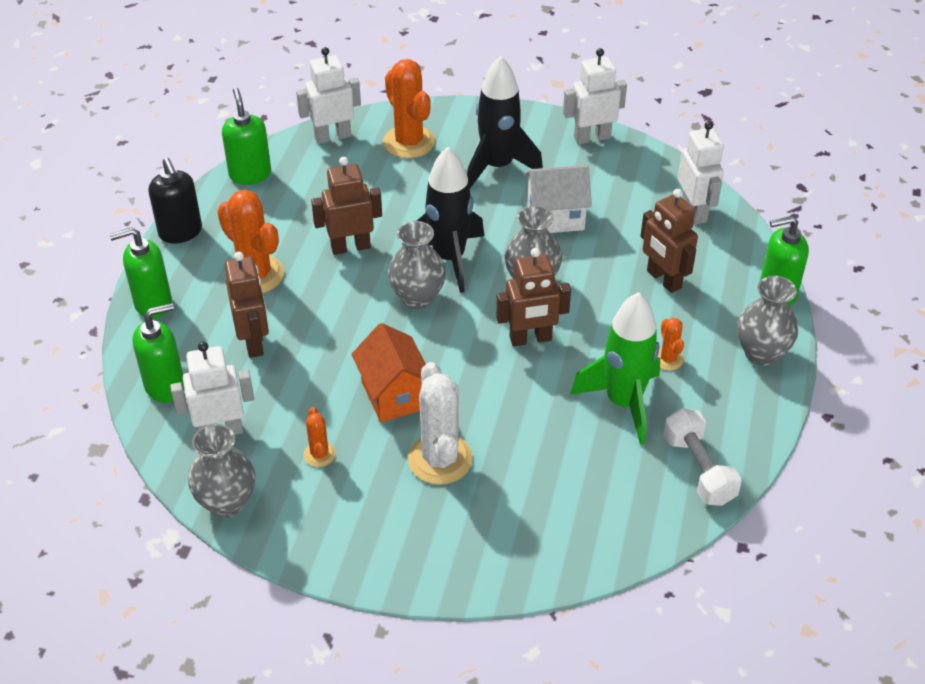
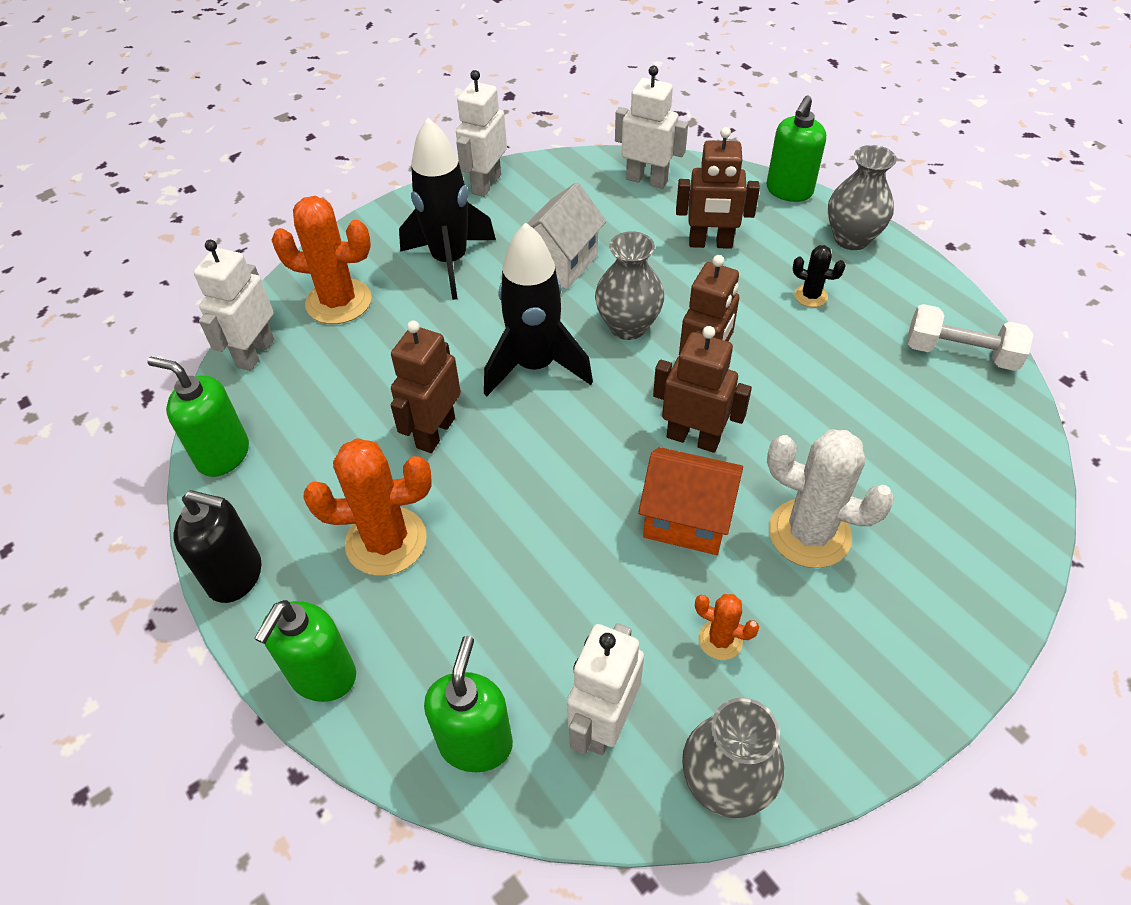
camera: 50 degrees left, 5 degrees up
brown robot [225,252,269,358] -> brown robot moved to [653,326,752,453]
grey vase [388,221,446,309] -> none
green rocket [570,292,660,445] -> none
orange cactus [658,318,684,371] -> black cactus [793,245,846,307]

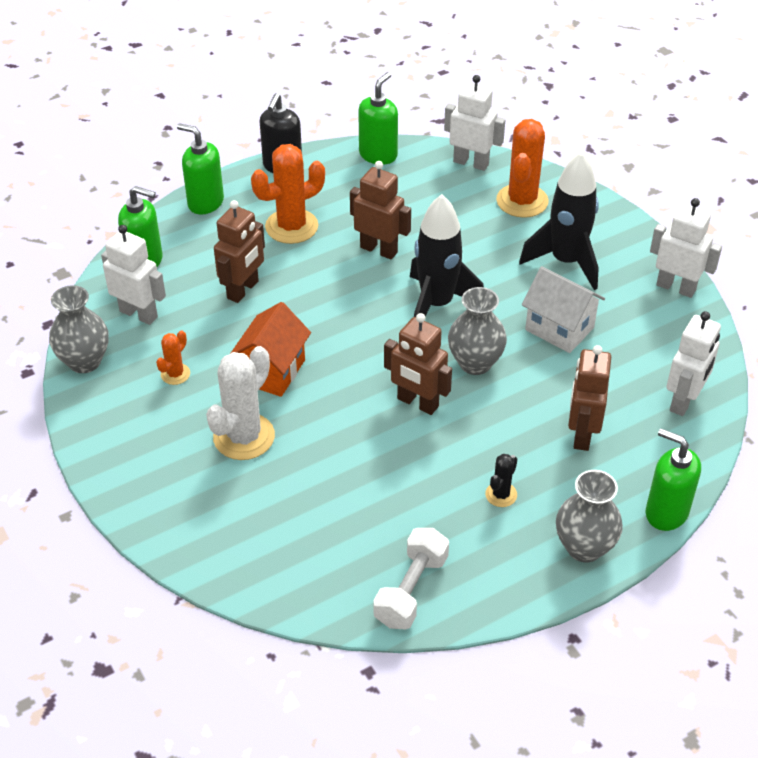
camera: 95 degrees right, 5 degrees down
orange cactus [303,438,432,576] -> orange cactus turned 60 degrees clockwise [251,144,325,244]
brown robot [653,326,752,453] -> brown robot moved to [214,200,265,303]

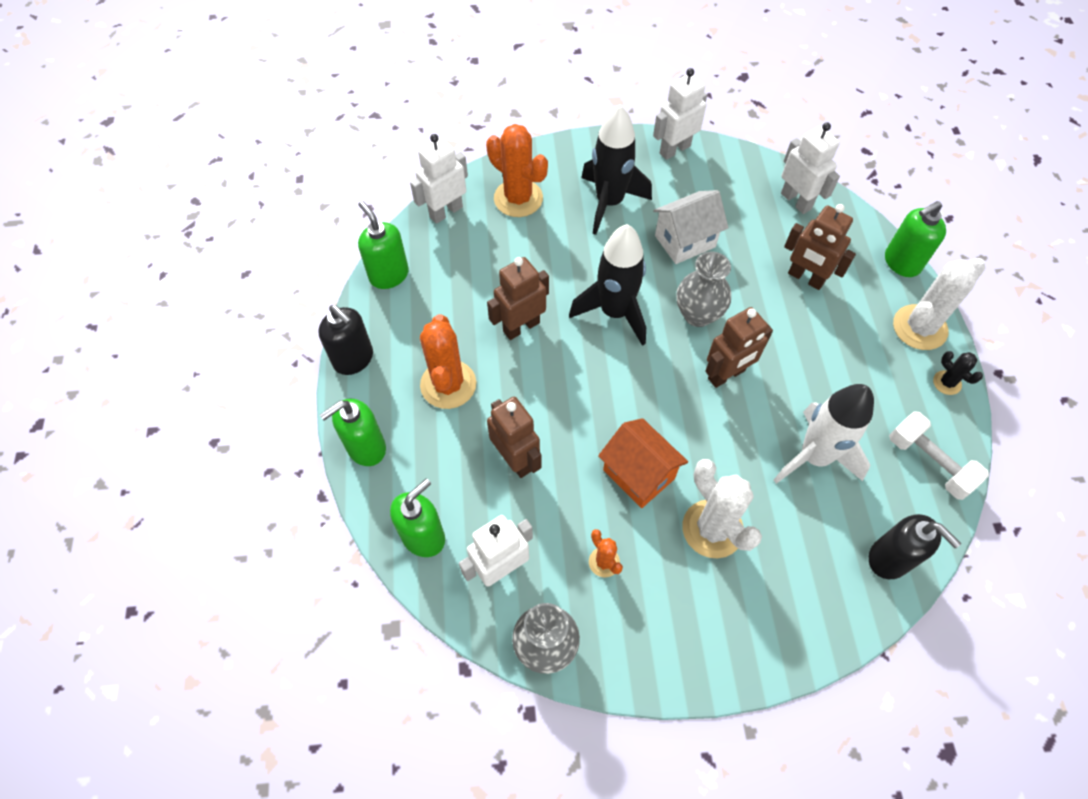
camera: 65 degrees left, 15 degrees up
black cactus [485,454,517,507] -> black cactus moved to [933,351,983,395]
grey vase [556,470,623,562] -> white cactus [893,258,985,350]
none -> white rocket [774,384,874,484]
none -> black soap dispenser [869,514,961,579]

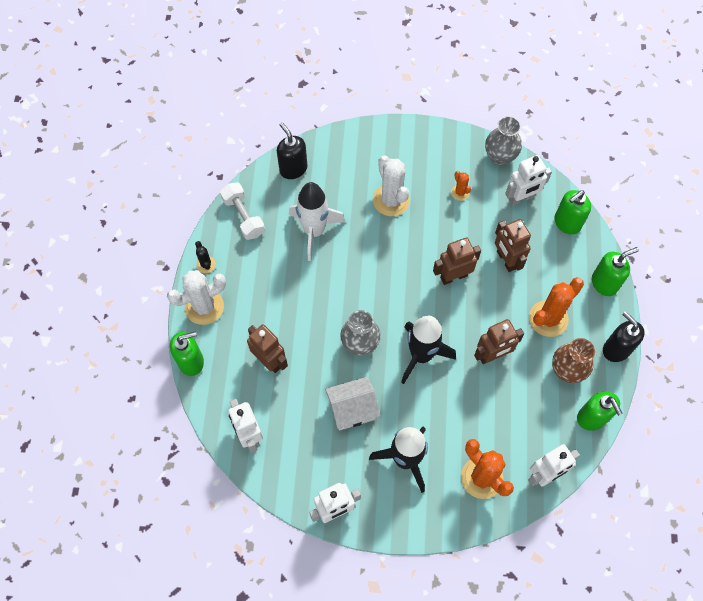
camera: 170 degrees left, 5 degrees up
orange cactus [420,314,476,409] -> orange cactus turned 45 degrees clockwise [529,277,584,337]
orange house [598,418,688,508] -> none
brown robot [705,307,773,388] -> brown robot moved to [433,237,481,285]
none -> brown vase [552,338,595,383]

